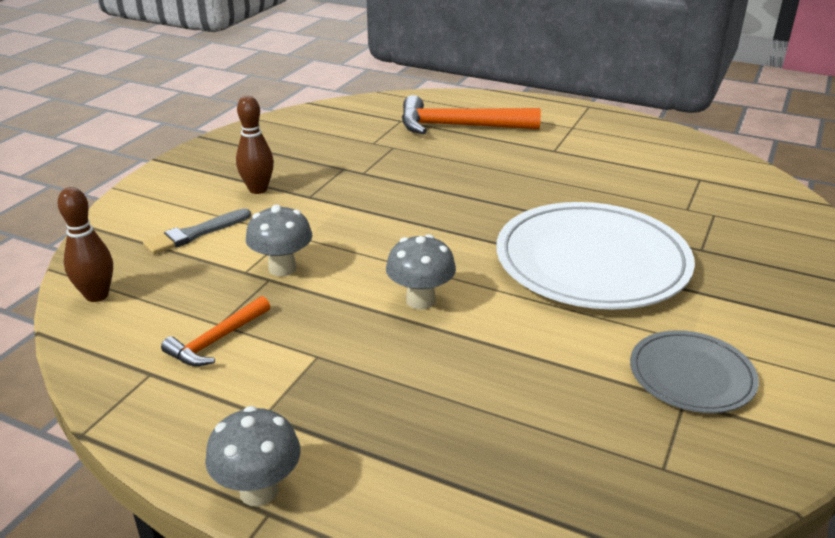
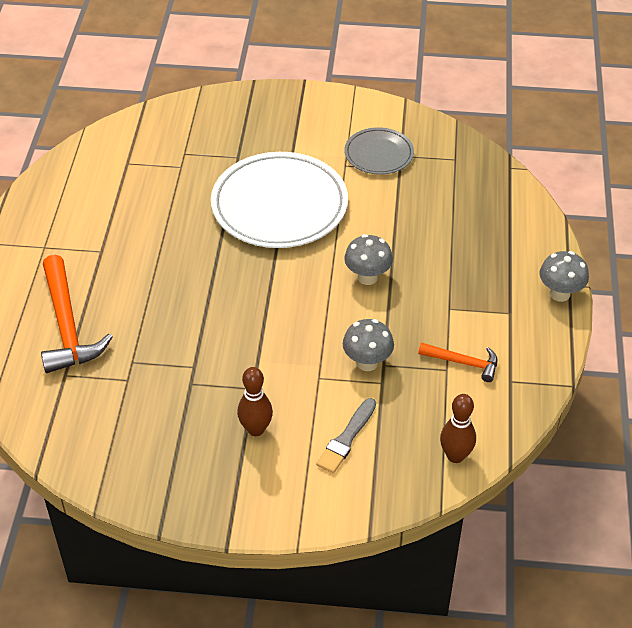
camera: 110 degrees left, 15 degrees up
grey brush [143,209,251,254] -> grey brush turned 90 degrees clockwise [316,398,376,473]

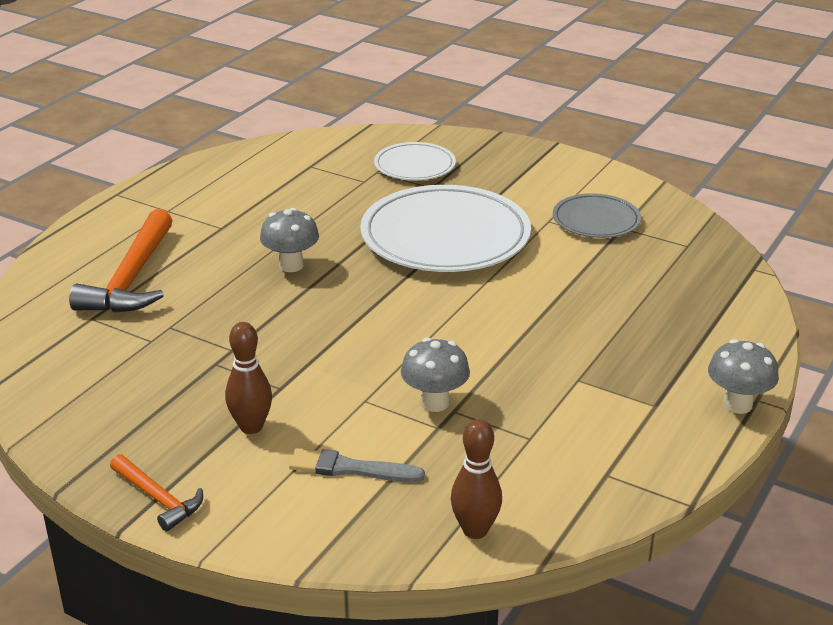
camera: 25 degrees right, 15 degrees down
grey brush [316,398,376,473] -> grey brush turned 45 degrees clockwise [289,448,425,482]
grey mushroom [344,234,393,285] -> grey mushroom moved to [260,208,319,272]
orange hammer [418,342,497,382] -> orange hammer moved to [110,454,203,531]
none -> white plate [374,142,456,180]

